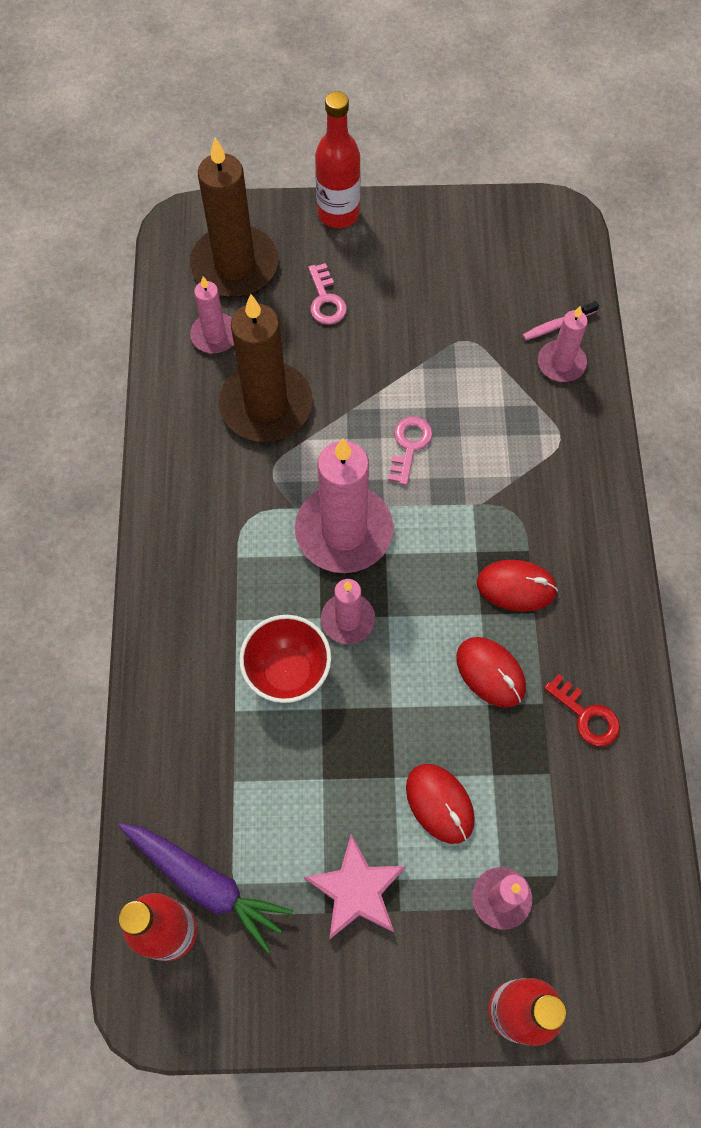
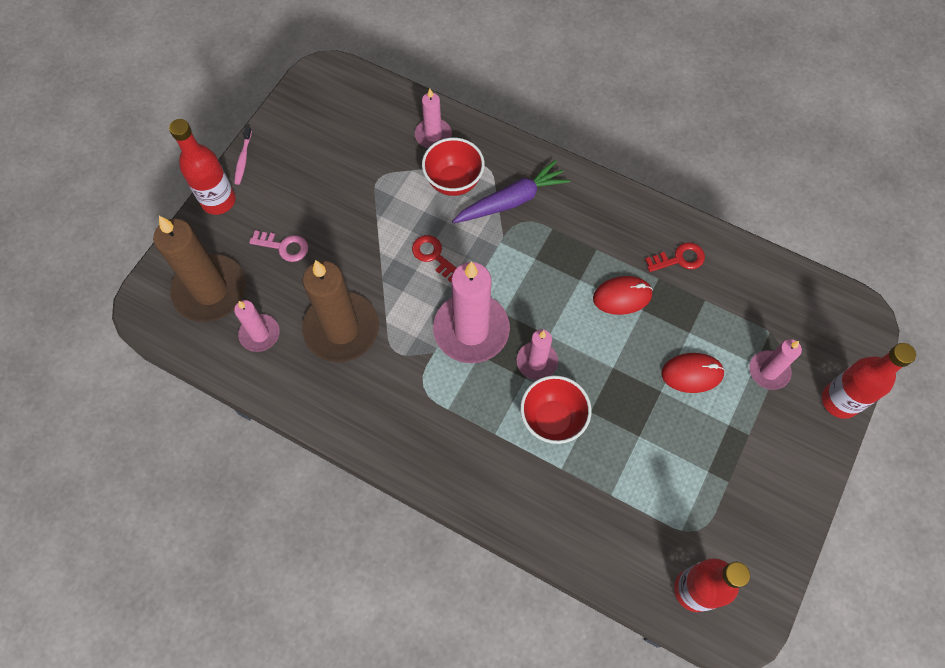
camera: 60 degrees left, 0 degrees up
purple carrot [118,823,293,953] -> purple carrot moved to [452,160,570,223]
pink star [304,834,406,939] -> none
pink key [388,417,433,485] -> red key [412,235,456,282]
red mouse [477,560,558,612] -> none
pink toothbrush [522,301,599,341] -> pink toothbrush moved to [234,126,252,185]
none -> red bowl [422,138,485,196]

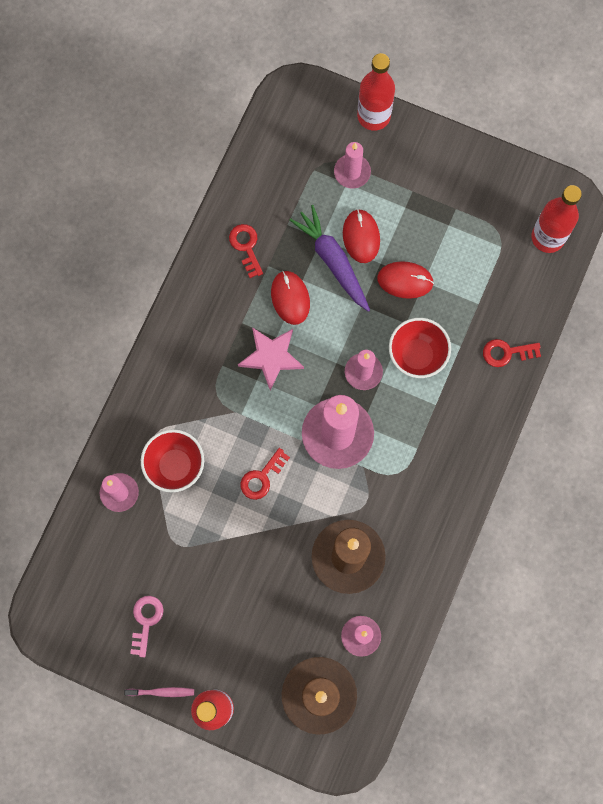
camera: 95 degrees left, 10 degrees up
pink key [249,230,308,262] -> pink key moved to [130,596,163,657]
purple carrot [452,160,570,223] -> purple carrot moved to [289,205,370,312]
none -> pink star [238,327,304,390]
none -> red mouse [377,261,434,299]
none -> red key [483,339,541,367]

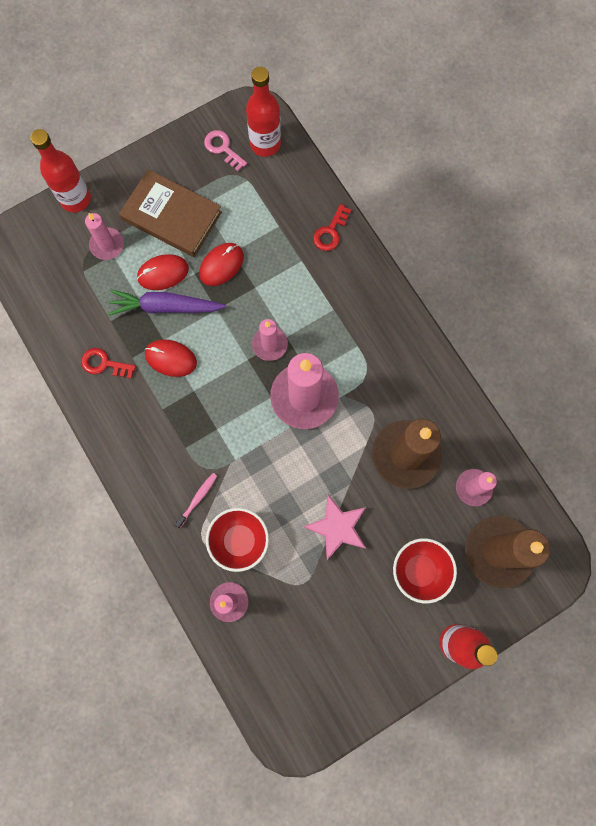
camera: 55 degrees left, 0 degrees up
pink toothbrush [124,687,194,697] -> pink toothbrush moved to [175,473,217,528]
pink key [130,596,163,657] -> pink key moved to [204,130,247,171]
pink star [238,327,304,390] -> pink star moved to [304,495,366,560]
red key [240,448,290,500] -> none
red mouse [343,209,380,263] -> red mouse turned 45 degrees counterclockwise [137,254,189,290]
red bowl [389,318,451,378] -> red bowl moved to [393,538,457,603]
none -> brown book [119,169,222,257]

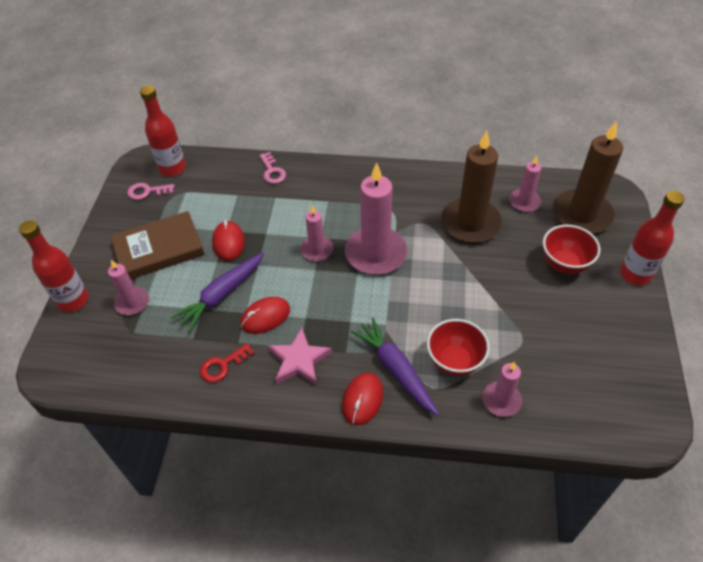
camera: 50 degrees left, 25 degrees down
red mouse [137,254,189,290] -> red mouse moved to [342,373,383,426]
pink toothbrush [175,473,217,528] -> purple carrot [351,318,439,415]
pink star [304,495,366,560] -> pink star moved to [268,328,332,386]
red key [313,204,351,251] -> pink key [259,152,286,184]

